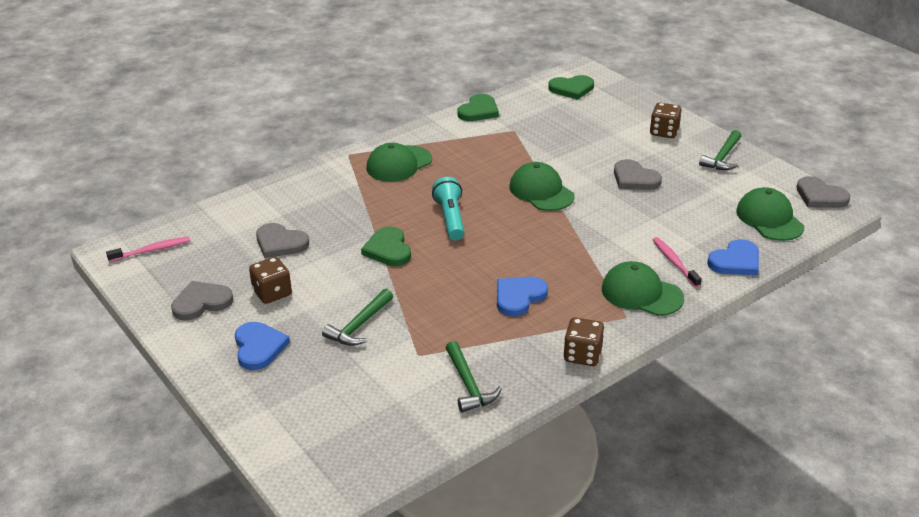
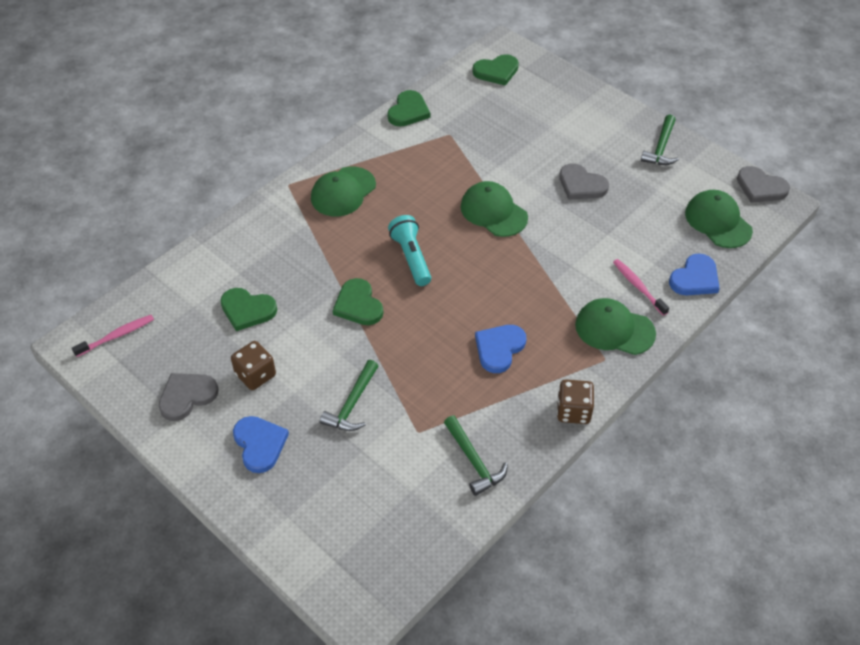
camera: 10 degrees left, 15 degrees up
grey heart [256,223,309,258] -> green heart [220,288,277,331]
brown dice [650,103,682,138] -> none

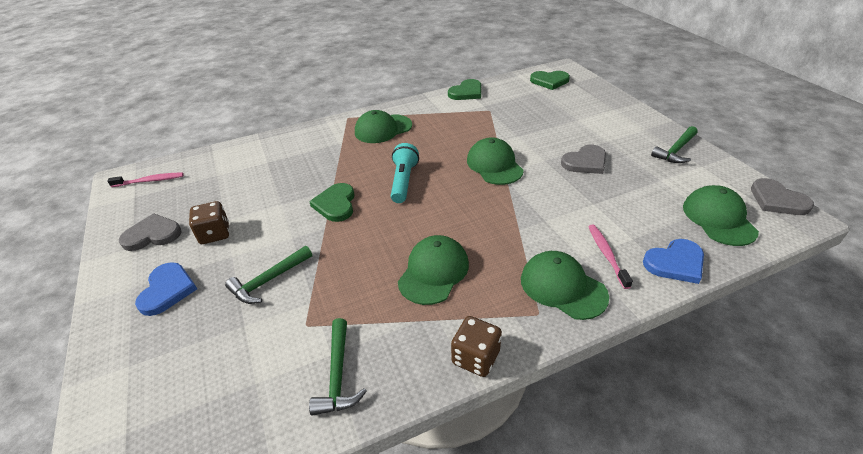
camera: 25 degrees right, 10 degrees down
green heart [220,288,277,331] -> none
blue heart [475,325,527,373] -> green cap [398,235,469,305]
grey heart [559,164,609,200] -> grey heart turned 90 degrees counterclockwise [561,145,606,174]

